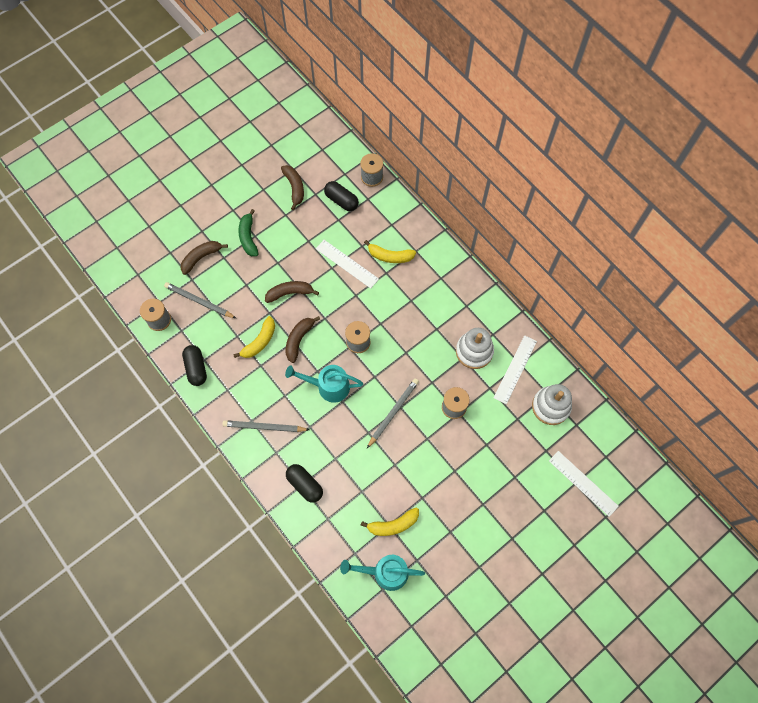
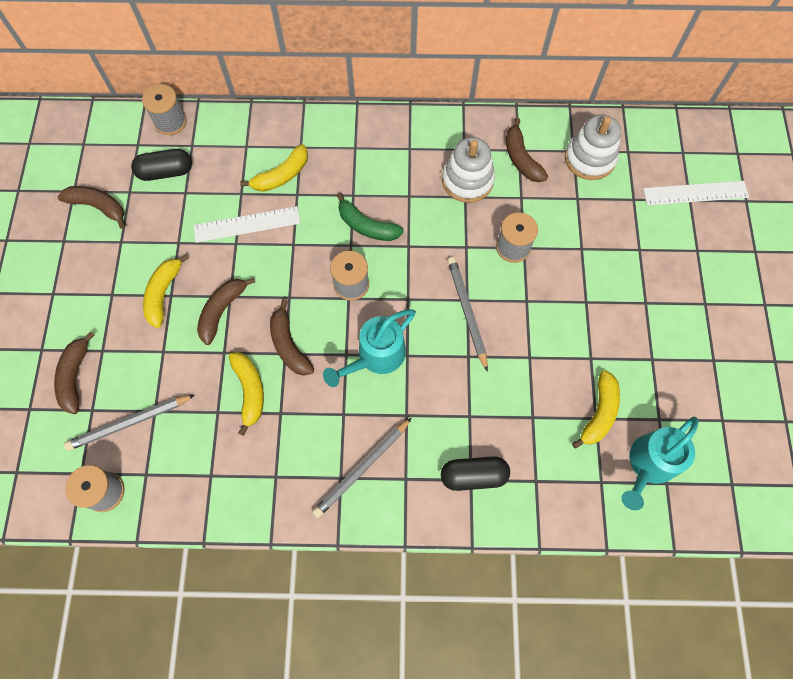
camera: 50 degrees left, 0 degrees up
black capsule [182,345,207,386] -> none
green banana [238,209,258,256] -> green banana moved to [337,192,404,241]
white ruler [494,335,537,404] -> brown banana [506,118,548,182]
none -> yellow banana [143,254,188,328]

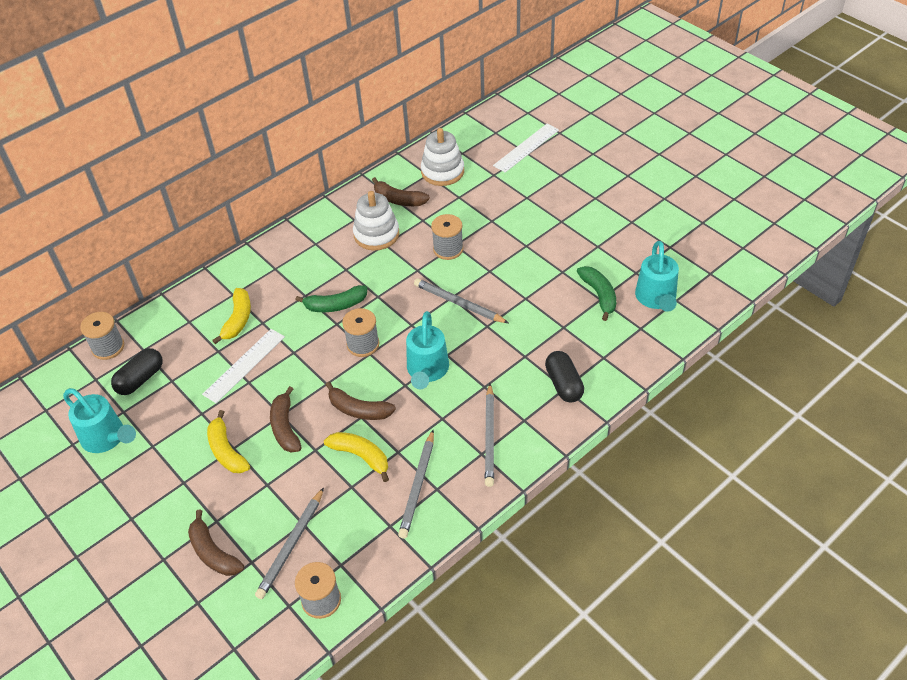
camera: 40 degrees left, 20 degrees down
brown banana [58,186,126,229] -> turquoise watering can [63,388,136,453]
black capsule [441,456,510,491] -> black capsule turned 60 degrees counterclockwise [545,351,584,402]
yellow banana [572,370,620,449] -> green banana [577,266,616,321]
none -> grey pencil [398,430,434,539]

